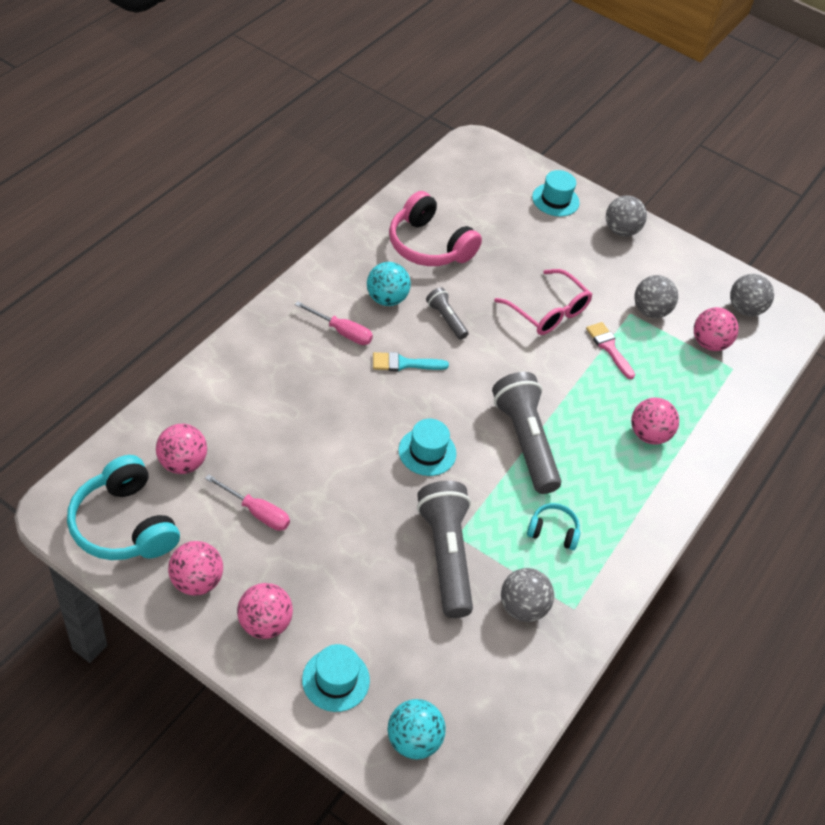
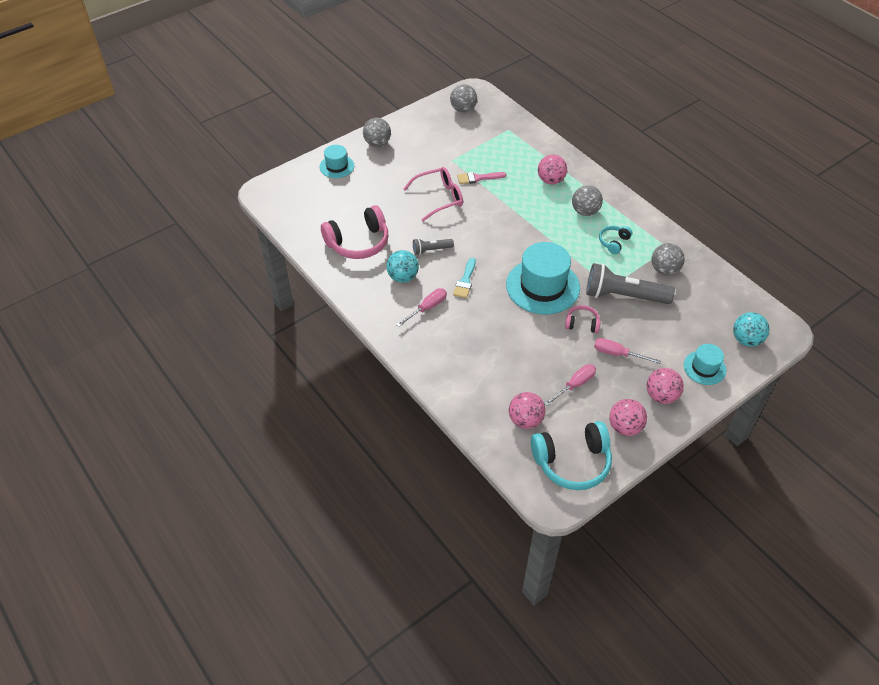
camera: 65 degrees left, 0 degrees up
turquoise hat [398,419,457,476] -> turquoise hat [506,242,580,314], size x1.88
grey flashlight [492,372,561,494] -> none
grey ball [634,275,678,318] -> grey ball moved to [572,185,603,216]
pink ball [694,307,739,351] -> none
none -> pink headphones [565,305,601,333]
none -> pink screwdriver [594,338,661,364]

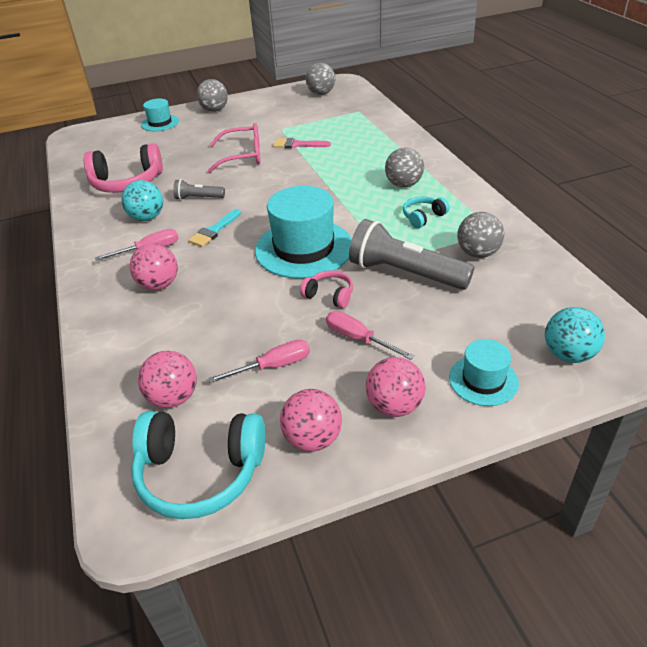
camera: 20 degrees right, 10 degrees down
pink ball [538,154,567,185] -> pink ball moved to [129,244,178,290]

